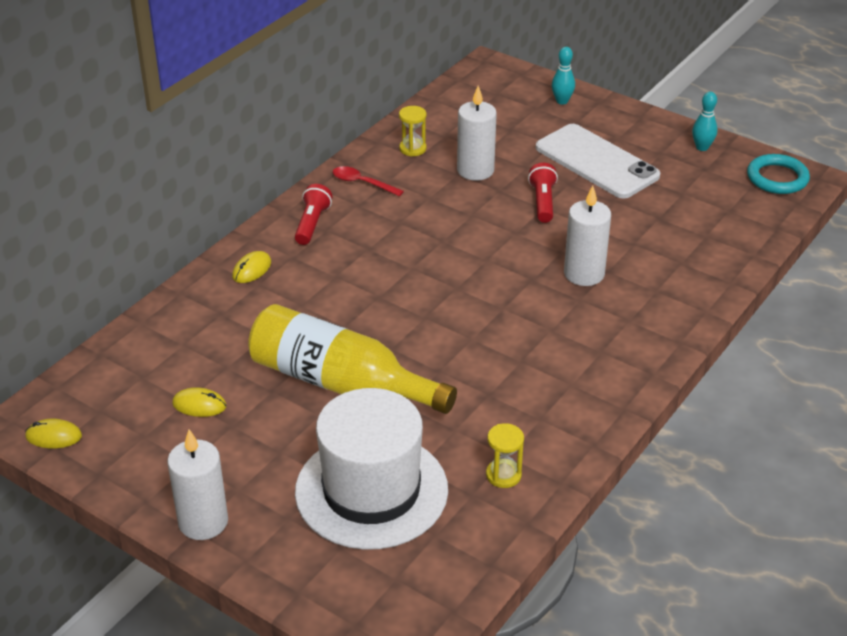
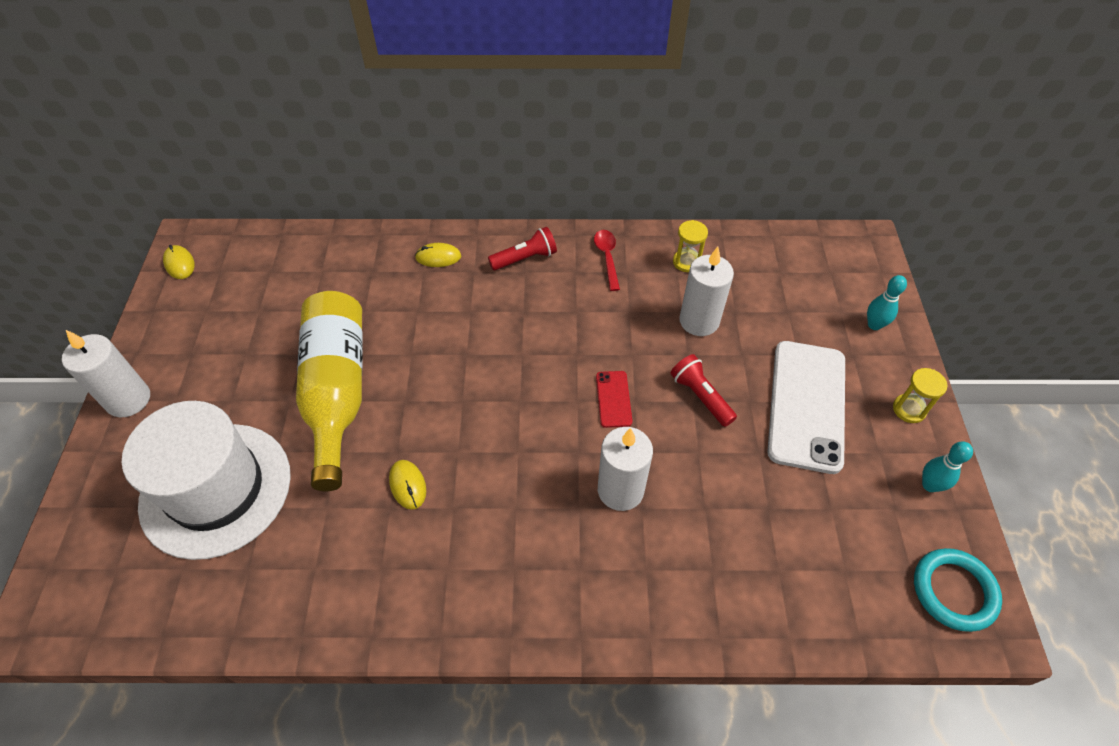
camera: 55 degrees right, 15 degrees up
yellow mouse [172,387,227,417] -> yellow mouse moved to [389,460,426,510]
yellow hourglass [486,423,524,488] -> yellow hourglass moved to [893,368,947,423]
red flashlight [528,163,558,223] -> red flashlight turned 90 degrees counterclockwise [670,354,737,427]
none -> red phone [596,371,632,428]

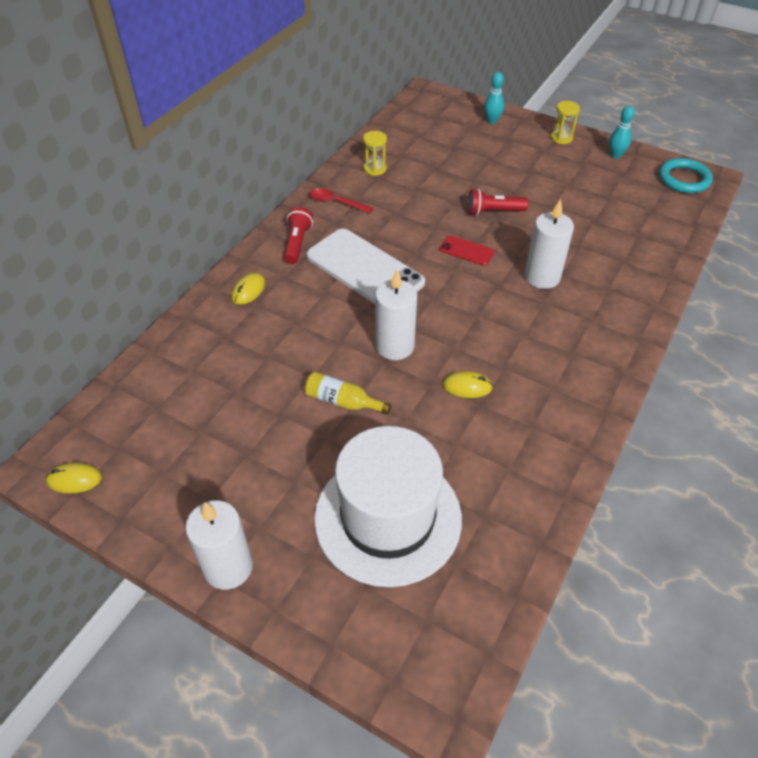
camera: 60 degrees left, 5 degrees down
yellow bottle [296,291,363,491] -> yellow bottle [305,372,391,415], size x0.44
white candle [679,247,734,336] -> white candle moved to [375,269,417,360]
white phone [767,341,845,474] -> white phone moved to [306,228,425,304]

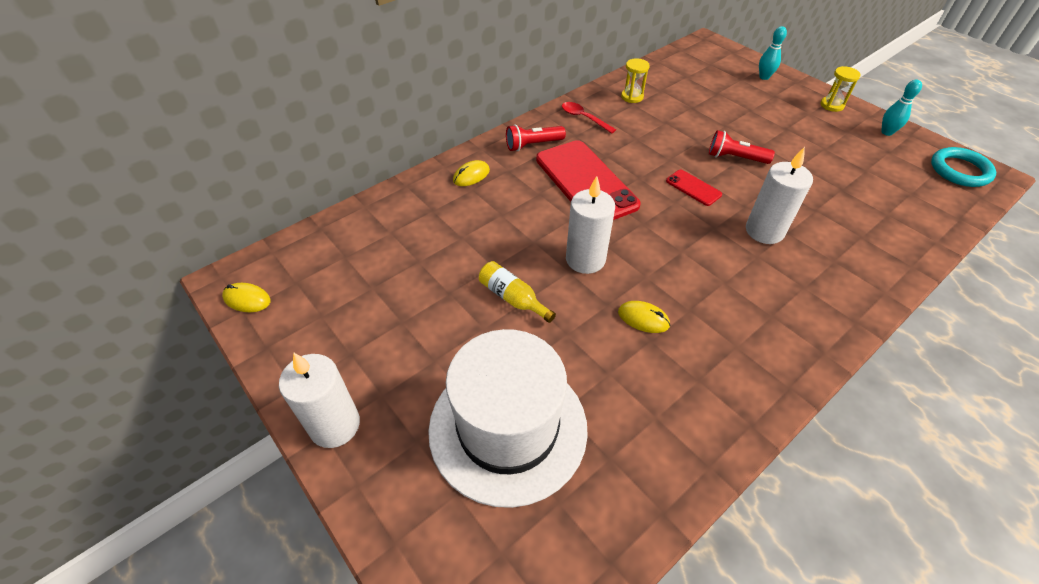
camera: 20 degrees right, 0 degrees up
red flashlight [284,207,313,264] -> red flashlight turned 135 degrees counterclockwise [506,124,566,151]
white phone [306,228,425,304] -> red phone [536,140,641,220]

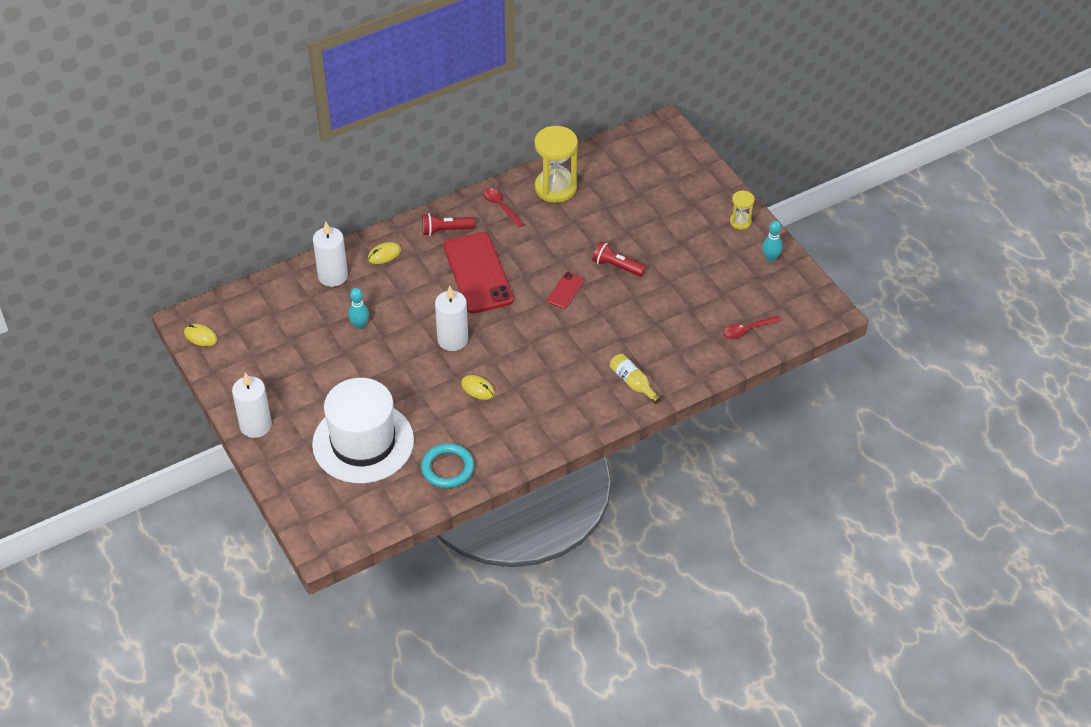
camera: 10 degrees right, 0 degrees up
yellow bottle [479,261,556,323] -> yellow bottle moved to [610,354,661,404]
yellow hourglass [621,58,650,103] -> yellow hourglass [534,126,578,203], size x1.97
red phone [666,169,722,206] -> red phone turned 60 degrees clockwise [547,272,584,309]
white candle [746,147,813,244] -> white candle moved to [313,222,348,287]
turquoise bowling pin [759,26,787,80] -> turquoise bowling pin moved to [348,288,369,329]
turquoise ring [931,147,996,187] -> turquoise ring moved to [421,443,475,488]
none -> red spoon [723,315,781,339]

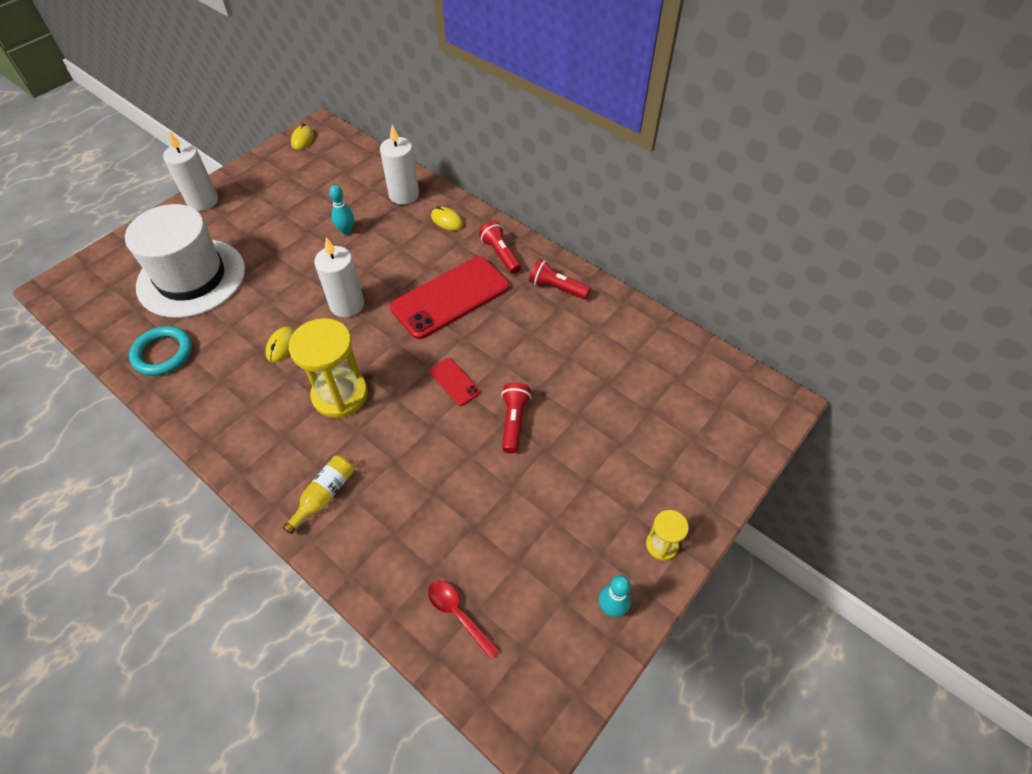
camera: 70 degrees right, 5 degrees up
red spoon [483,188,524,227] -> red flashlight [529,259,591,299]
yellow hourglass [534,126,578,203] -> yellow hourglass moved to [289,318,368,418]
red phone [547,272,584,309] -> red phone turned 45 degrees clockwise [429,358,480,406]

